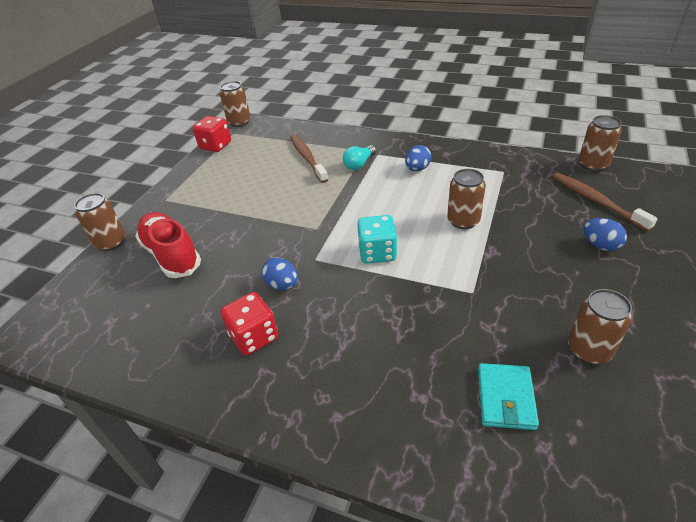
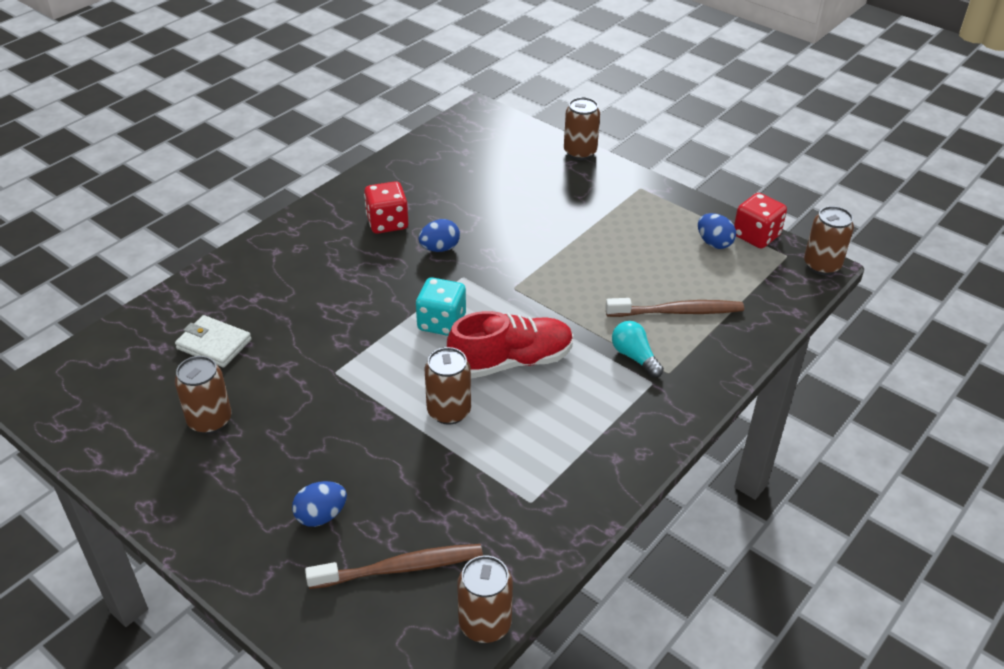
camera: 105 degrees right, 0 degrees up
red shoe [135,212,201,278] -> red shoe moved to [447,311,573,379]
blue egg [405,145,432,171] -> blue egg moved to [698,213,736,249]
turquoise wallet [478,363,539,430] -> white wallet [175,315,251,367]

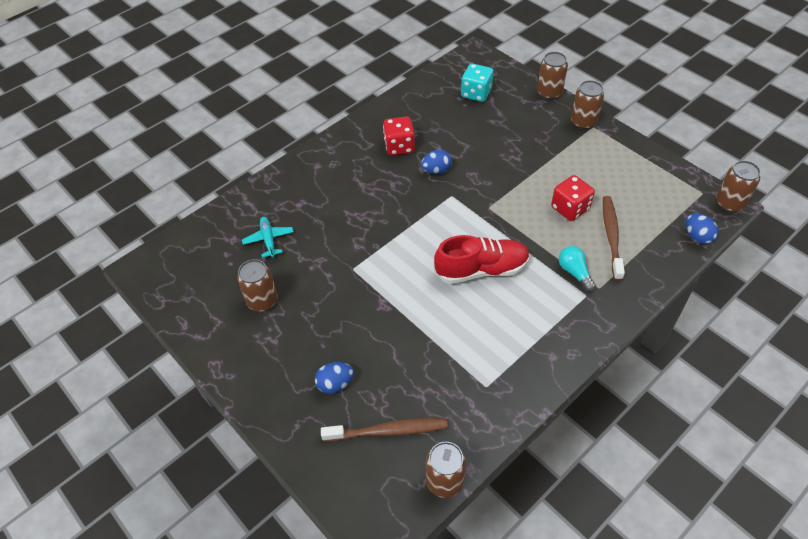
camera: 10 degrees right, 10 degrees up
white wallet [175,315,251,367] -> turquoise plane [242,217,294,258]
turquoise dice [416,278,466,336] -> turquoise dice moved to [461,64,493,102]
brown can [425,347,471,425] -> brown can moved to [571,80,604,129]
brown toothbrush [605,298,744,317] -> brown toothbrush turned 90 degrees counterclockwise [603,196,625,281]
blue egg [698,213,736,249] -> blue egg moved to [686,213,719,244]
red dice [734,193,787,248] -> red dice moved to [551,175,595,221]

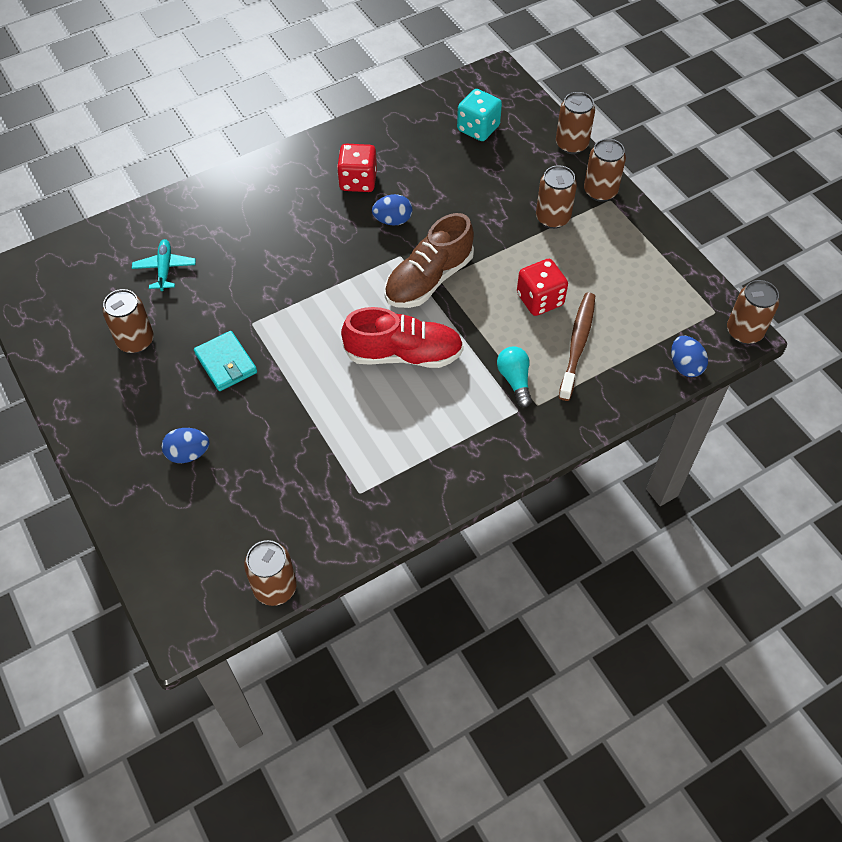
camera: 10 degrees right, 5 degrees up
brown toothbrush [321,418,448,442] -> none
none -> turquoise wallet [194,331,257,391]
none -> brown shoe [385,213,474,308]
none -> brown can [536,165,577,229]

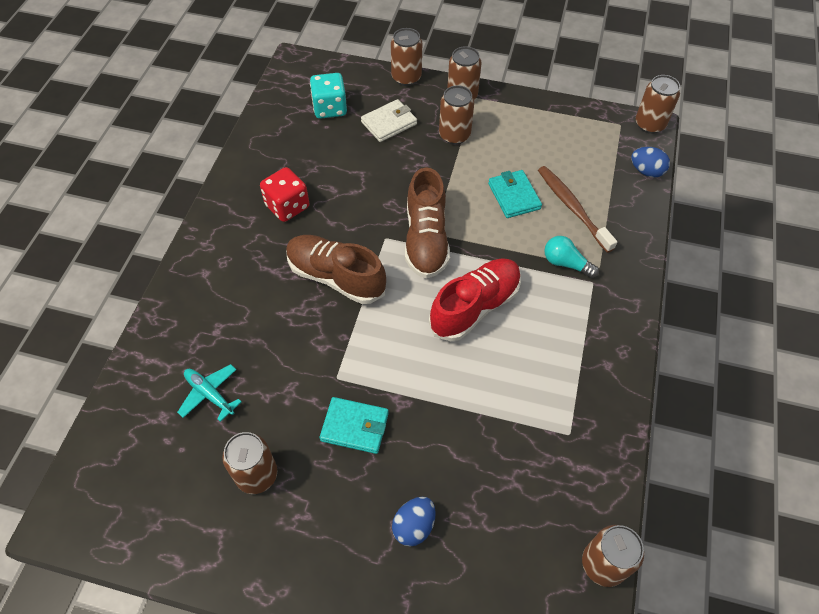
camera: 45 degrees left, 0 degrees up
blue egg [372,194,412,225] -> none
red dice [517,259,568,316] -> turquoise wallet [488,170,542,218]
none -> brown shoe [286,235,386,304]
none -> white wallet [361,99,417,142]

